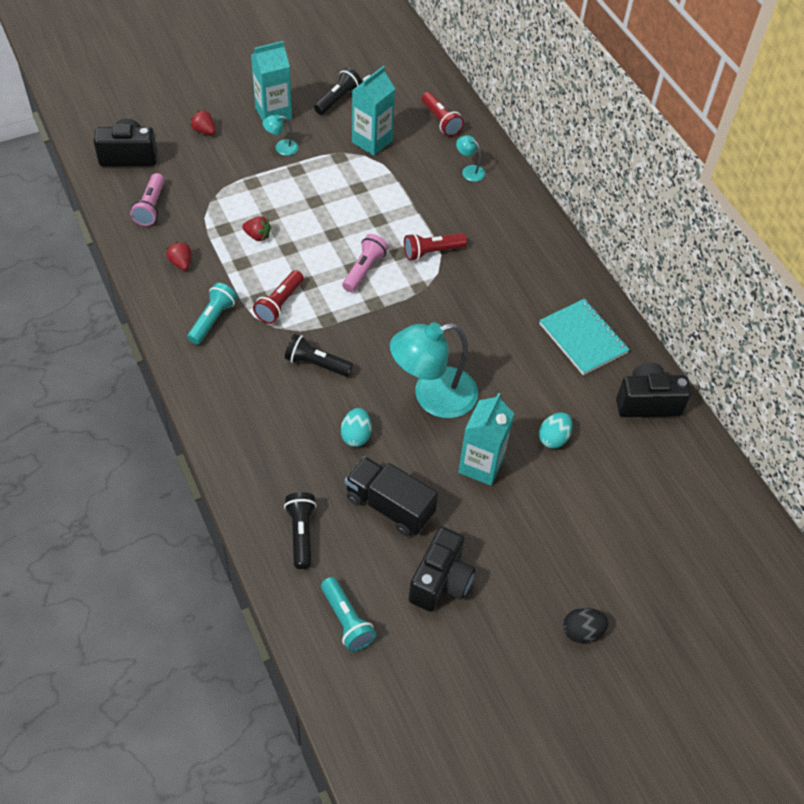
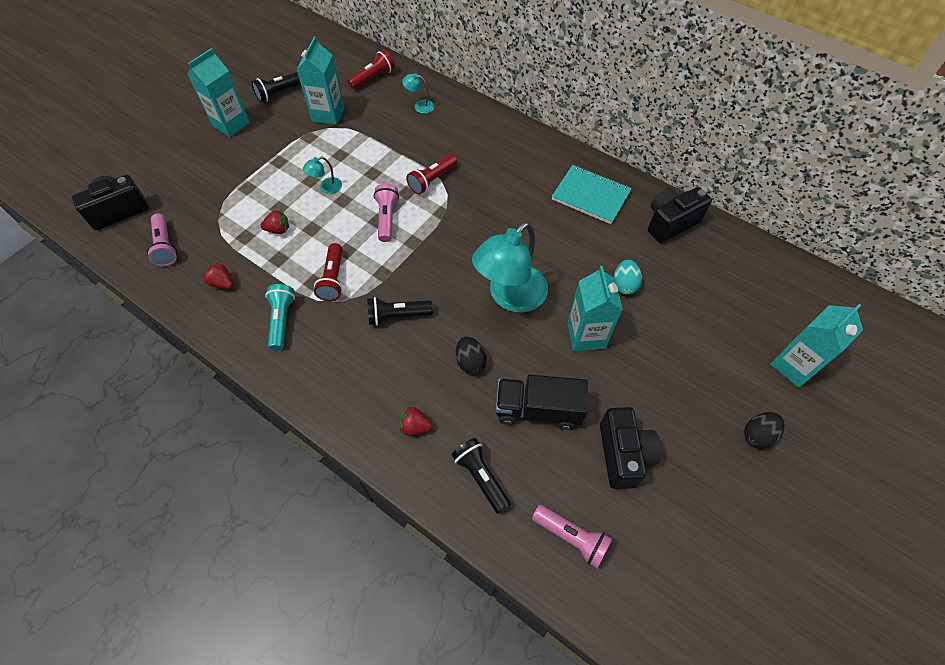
camera: 25 degrees left, 5 degrees up
red strawberry [190,109,215,135] -> red strawberry moved to [399,406,433,435]
turquoise lamp [263,114,298,156] -> turquoise lamp moved to [303,157,342,194]
black flashlight [314,68,362,115] -> black flashlight turned 135 degrees counterclockwise [251,72,301,102]
turquoise flashlight [321,577,376,652] -> pink flashlight [532,505,612,568]
turquoise egg [341,408,372,447] -> black egg [456,337,487,374]
red flashlight [422,92,464,137] -> red flashlight turned 75 degrees counterclockwise [347,49,395,89]
none -> turquoise carton [770,304,863,388]

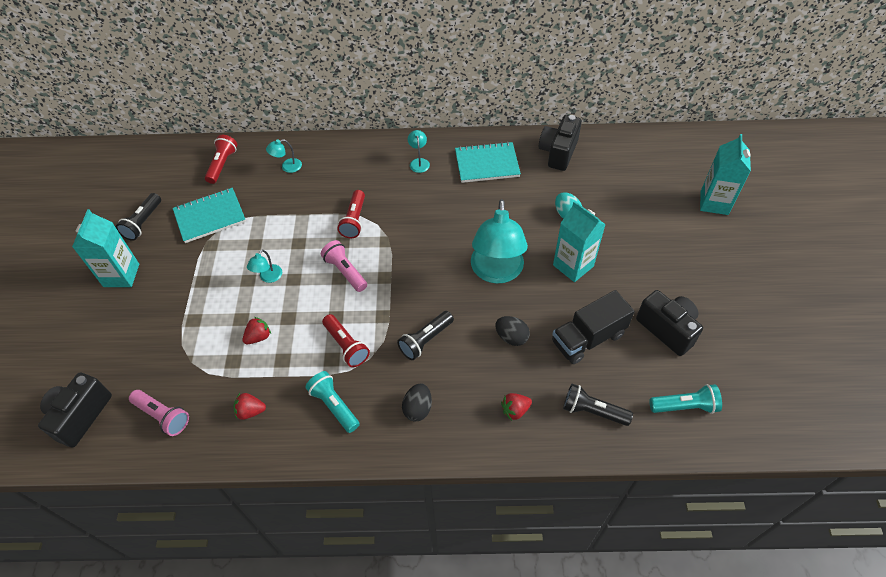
camera: 35 degrees left, 5 degrees down
turquoise carton [296,36,344,125] -> turquoise notebook [173,188,246,243]
pink flashlight [532,505,612,568] -> turquoise flashlight [649,384,722,414]
black egg [744,412,785,449] -> black egg moved to [402,383,432,421]
none -> turquoise lamp [408,130,430,173]

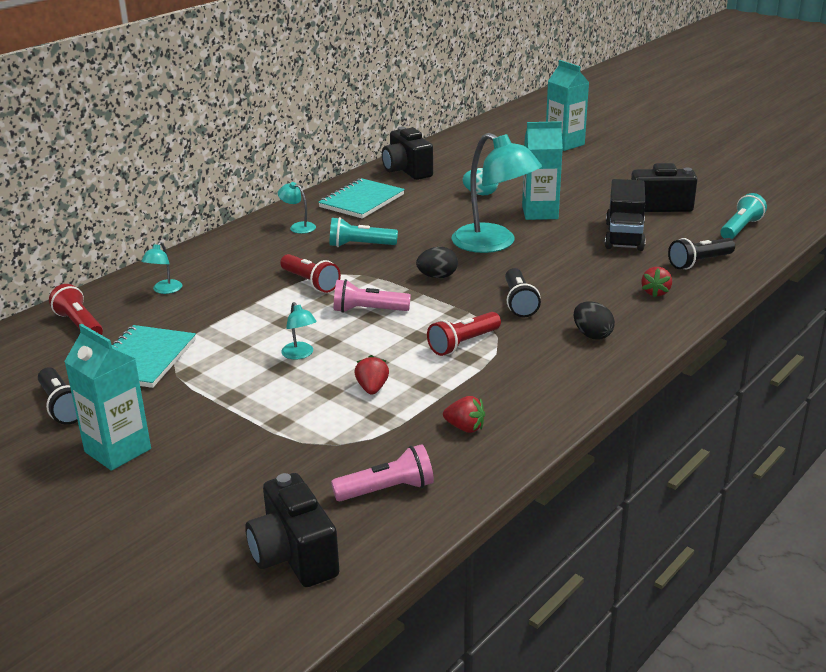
camera: 50 degrees left, 25 degrees down
red strawberry [233,393,266,420] -> red strawberry turned 105 degrees counterclockwise [443,396,485,433]
turquoise flashlight [305,371,360,433] -> turquoise flashlight moved to [330,217,398,247]
red flashlight [322,314,370,367] -> red flashlight turned 135 degrees clockwise [427,312,501,356]
black egg [495,316,530,346] -> black egg moved to [416,247,458,278]

